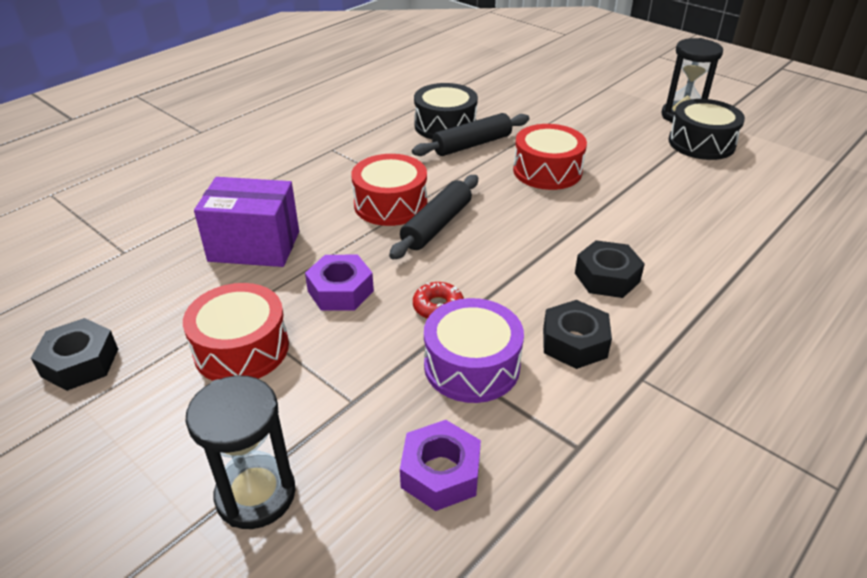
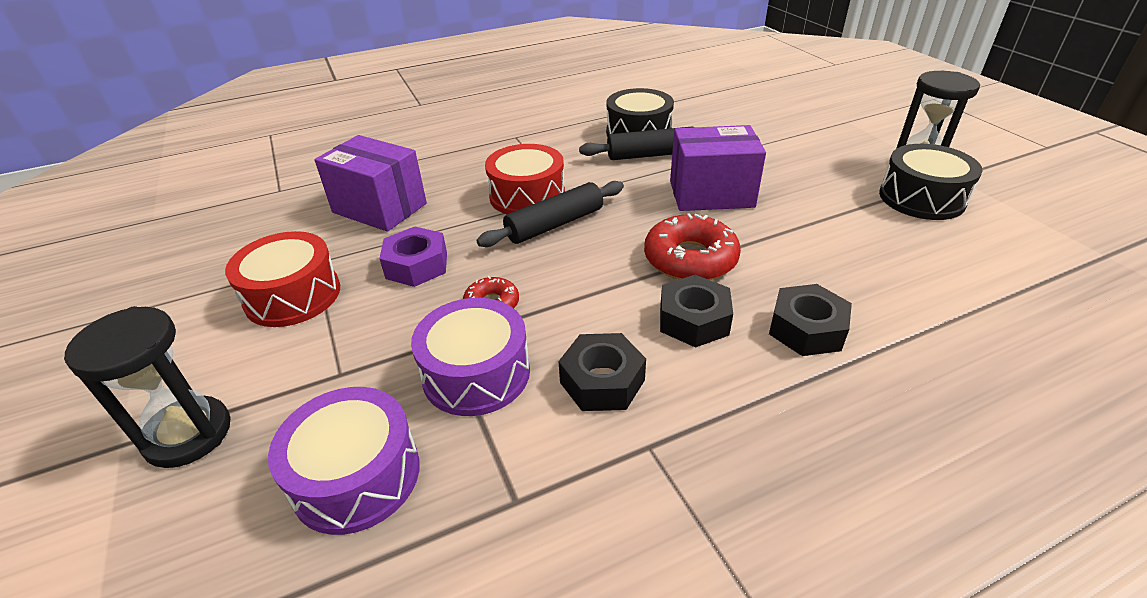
camera: 25 degrees right, 0 degrees up
black nut [31,318,118,391] -> black nut moved to [769,284,852,356]
purple nut [400,420,481,511] -> purple drum [268,387,420,535]
red drum [513,124,587,190] -> purple box [670,125,766,211]
none -> red donut [644,213,741,280]

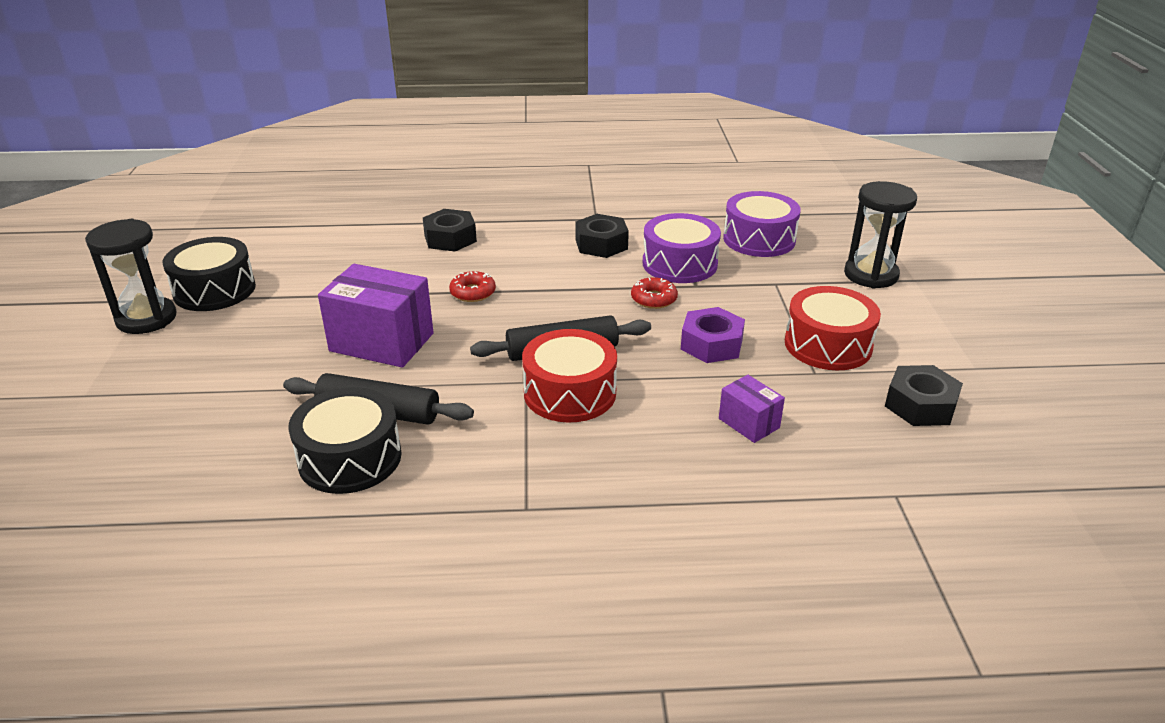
camera: 160 degrees left, 5 degrees down
purple box [314,135,427,232] -> purple box [719,375,785,443], size x0.52
red donut [644,213,741,280] -> red donut [449,271,496,302], size x0.55
black nut [660,275,733,348] -> black nut moved to [885,365,963,426]

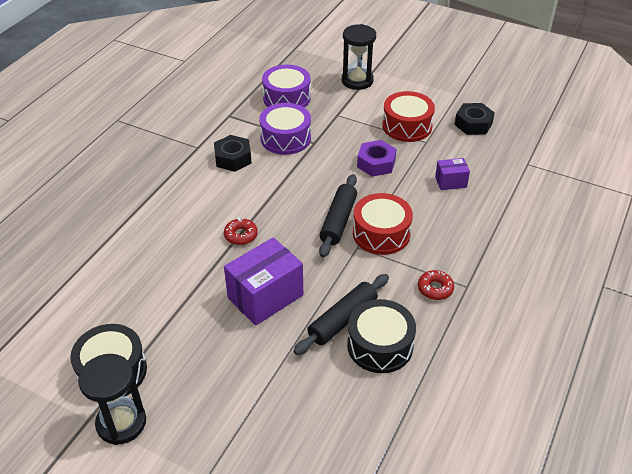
camera: 60 degrees left, 10 degrees up
black nut [423,209,477,251] -> none
red donut [631,277,678,309] -> red donut moved to [418,270,454,300]

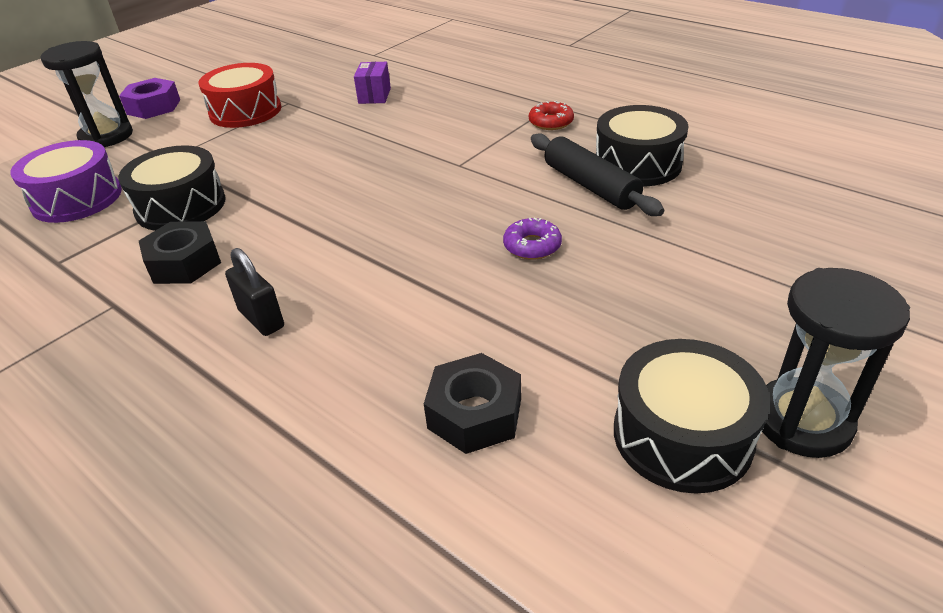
camera: 75 degrees left, 5 degrees down
red donut [224,218,258,245] -> none
purple box [224,237,303,326] -> purple donut [503,218,562,260]
purple drum [259,103,311,155] -> black drum [118,145,226,231]
black rolling pin [319,174,357,258] -> none
red drum [353,193,413,255] -> none
purple nut [357,140,396,177] -> purple nut moved to [119,78,180,119]
black nut [455,103,495,135] -> black nut moved to [424,353,521,454]
none -> black padlock [225,248,284,336]

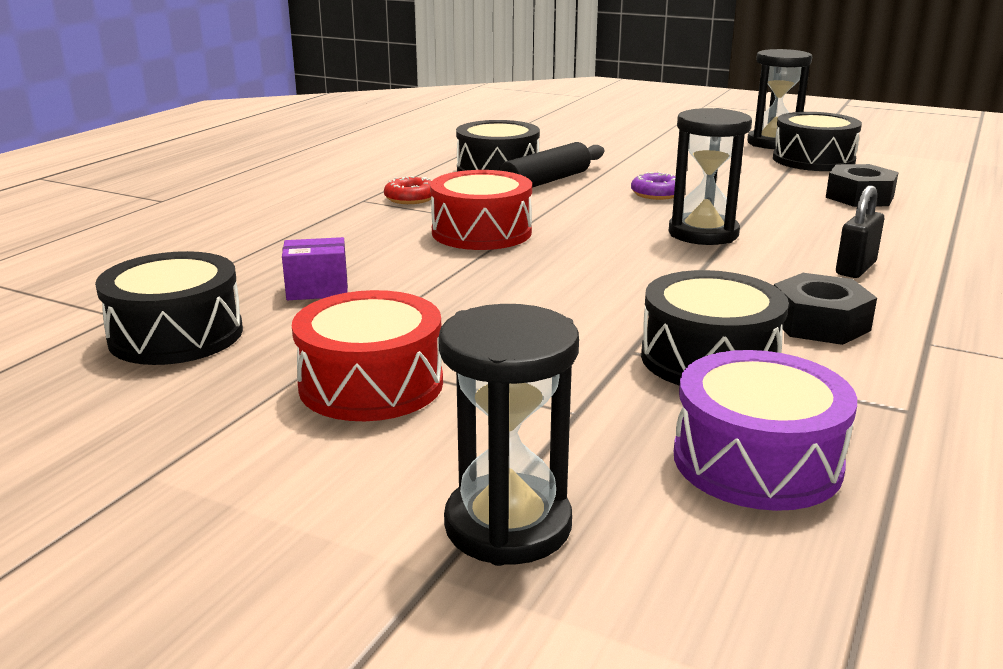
camera: 105 degrees left, 15 degrees down
purple nut [119,78,180,119] -> none
none -> black drum [95,251,243,365]
none -> red drum [430,170,532,250]
none -> black hourglass [669,108,752,245]

